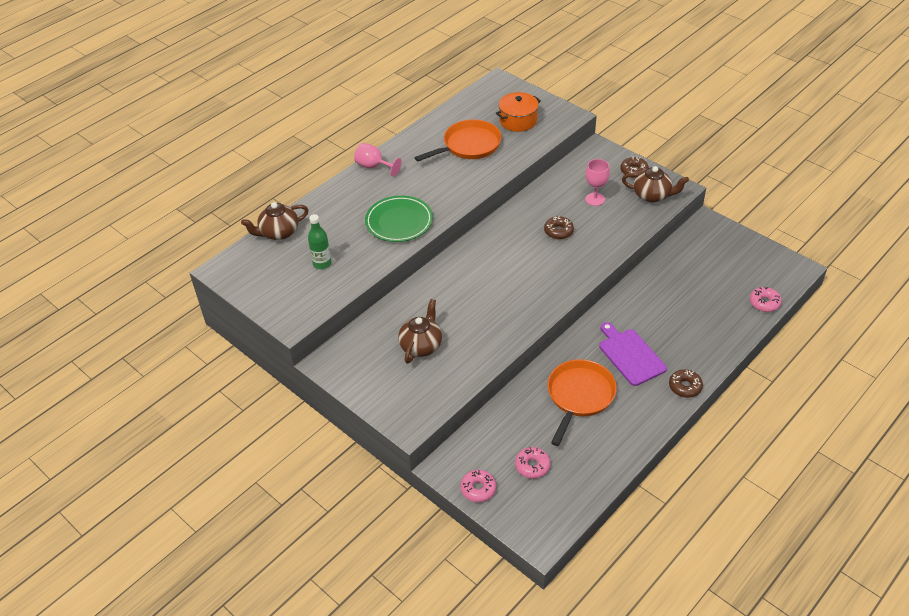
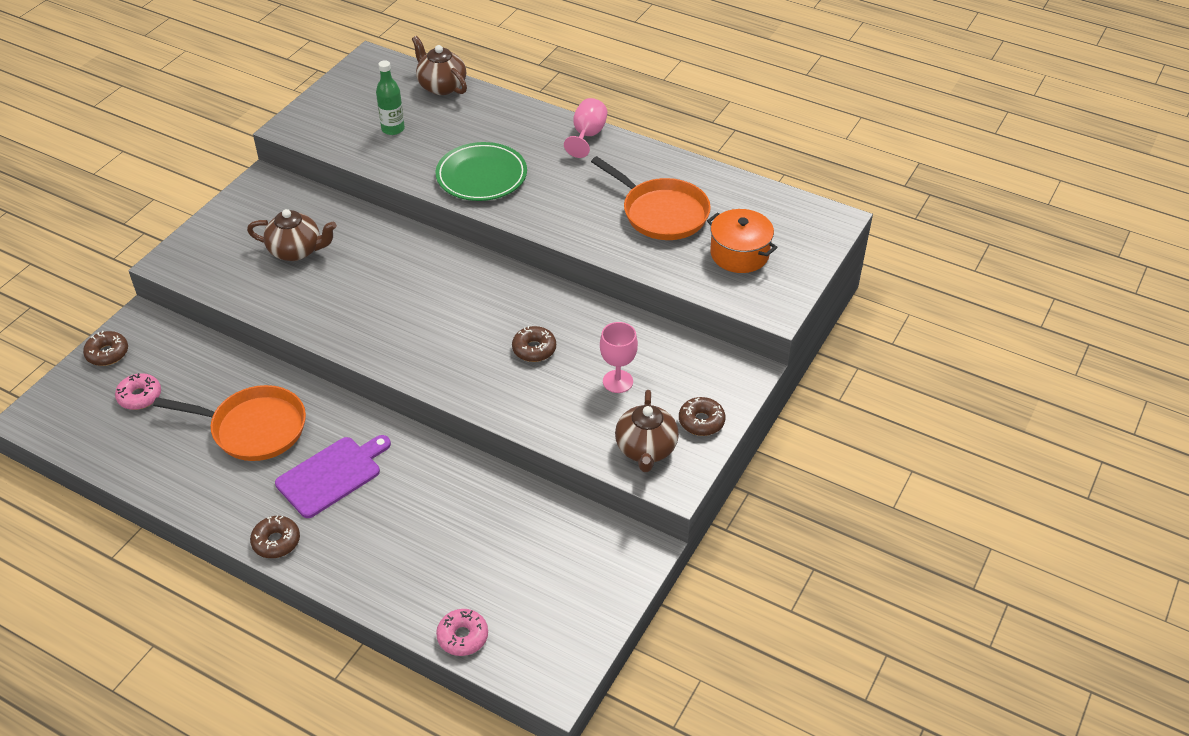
camera: 75 degrees right, 0 degrees up
pink donut [460,470,496,502] -> brown donut [83,331,128,366]

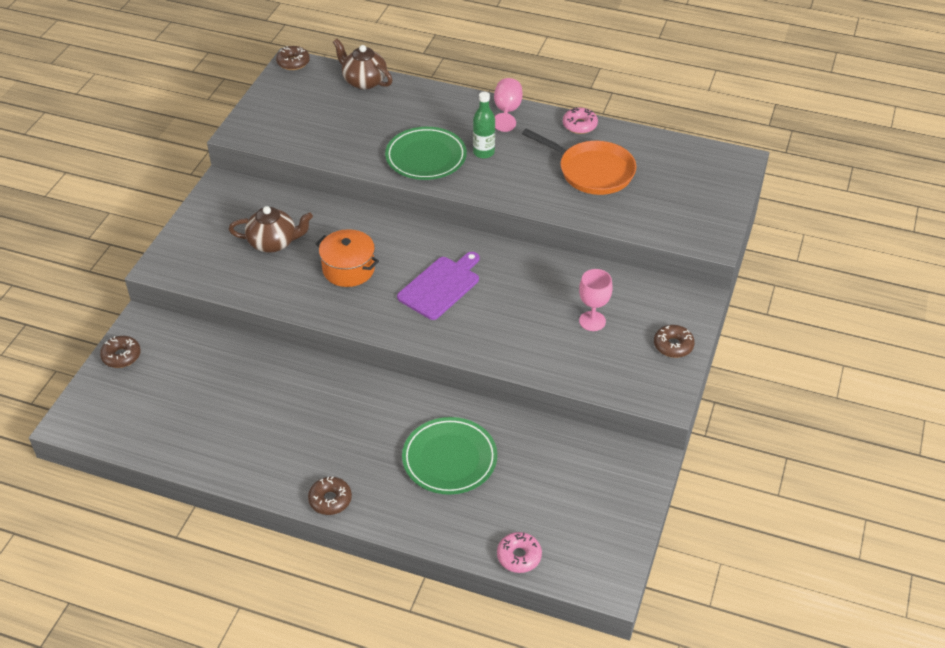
camera: 10 degrees left, 0 degrees up
pink donut [115,373,161,410] -> pink donut moved to [563,107,598,134]
orange pan [153,385,306,461] -> none
purple cutting board [275,435,391,518] -> purple cutting board moved to [397,252,480,320]
green bottle [376,60,405,135] -> green bottle moved to [473,92,495,159]
brown donut [512,326,556,362] -> brown donut moved to [276,46,310,70]
brown teapot [615,390,679,472] -> none
orange pot [707,209,778,273] -> orange pot moved to [316,229,379,287]
none -> green plate [402,417,497,495]

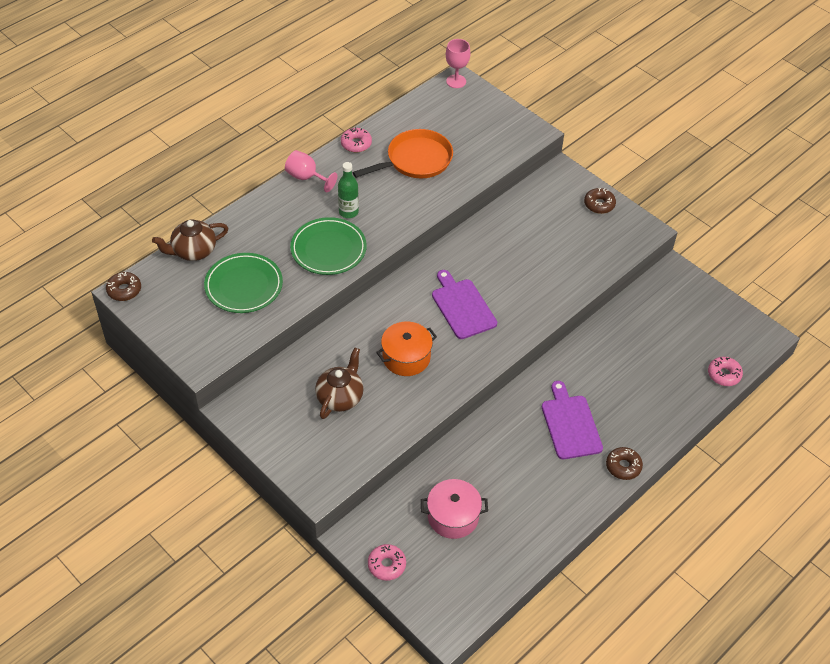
camera: 65 degrees left, 5 degrees up
brown donut [100,336,141,368] -> pink donut [368,544,406,581]
green plate [402,417,497,495] -> green plate moved to [204,253,283,313]
pink goblet [579,269,613,331] -> pink goblet moved to [446,39,470,88]
none -> pink pot [421,479,488,539]
none -> purple cutting board [542,381,603,459]

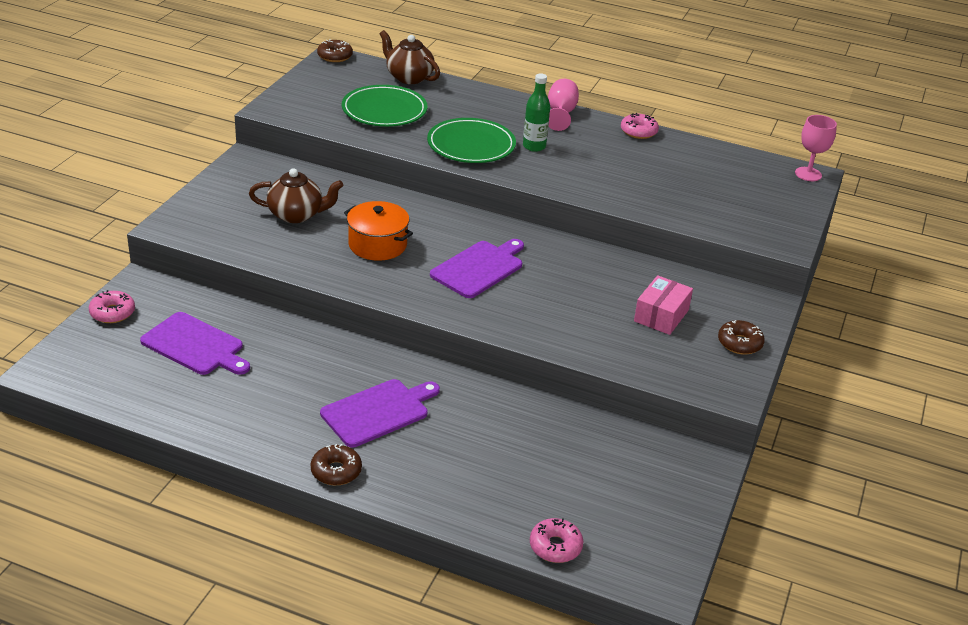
camera: 65 degrees right, 15 degrees down
orange pan [353,129,453,178] -> none
pink pot [421,479,488,539] -> purple cutting board [140,312,250,375]
none -> pink box [634,275,693,335]

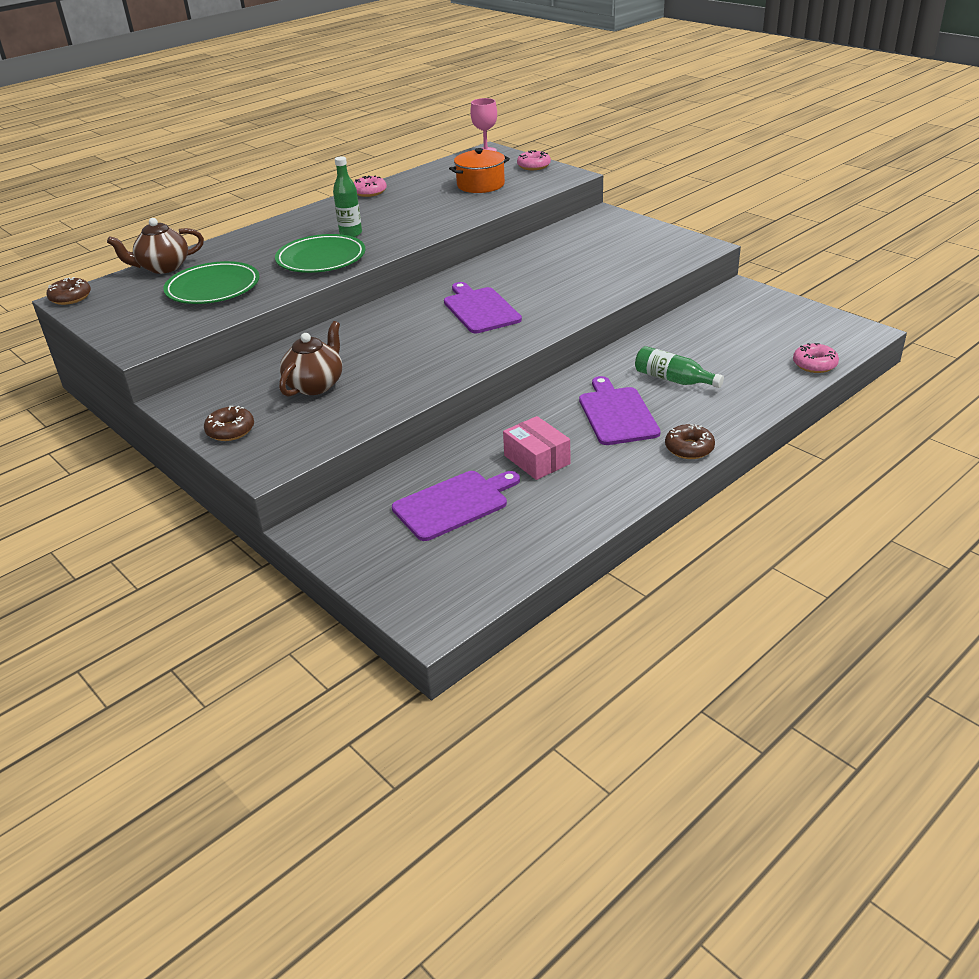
camera: 60 degrees left, 0 degrees up
pink donut [89,290,135,323] -> pink donut moved to [517,150,551,170]
orange pot [344,201,413,261] -> orange pot moved to [449,148,510,193]
pink goblet [548,79,579,131] -> none
pink box [634,275,693,335] -> pink box moved to [503,416,570,480]
brown donut [718,320,765,355] -> brown donut moved to [204,406,254,441]
none -> green bottle [635,346,724,388]

